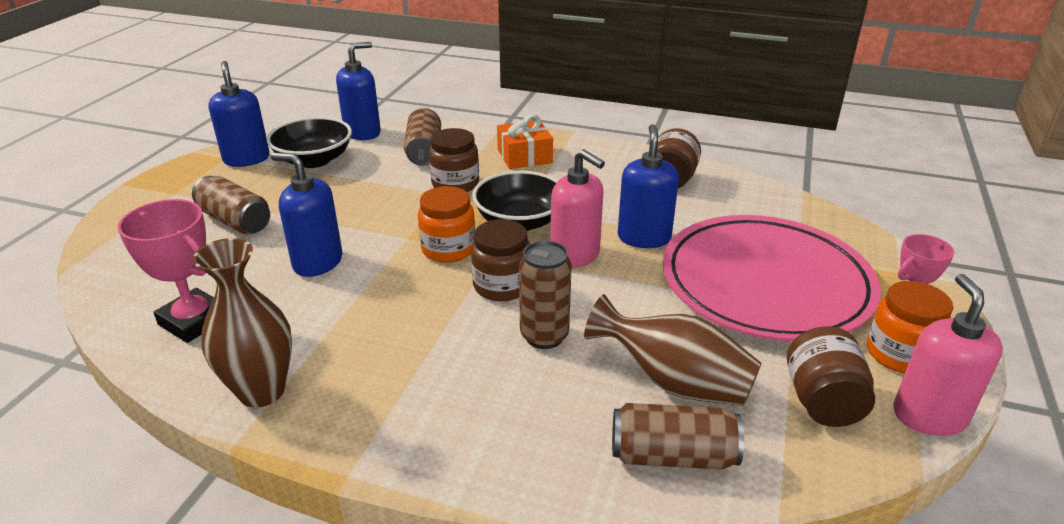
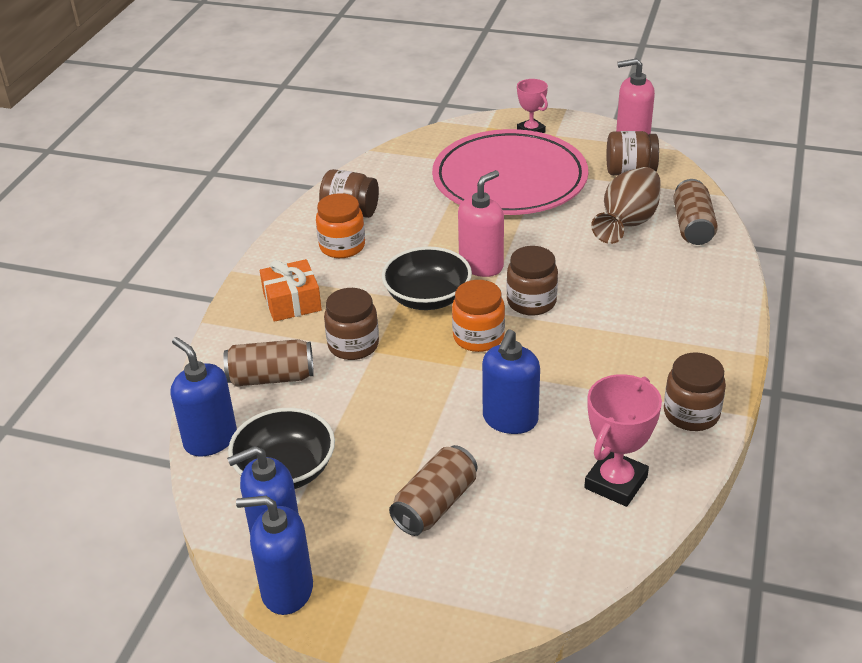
camera: 90 degrees left, 5 degrees up
brown vase [193,238,292,408] -> brown jar [664,352,726,431]
brown can [519,241,572,349] -> none
blue soap dispenser [618,124,679,248] -> blue soap dispenser moved to [236,496,313,615]
orange jar [867,281,953,373] -> orange jar moved to [316,193,365,258]

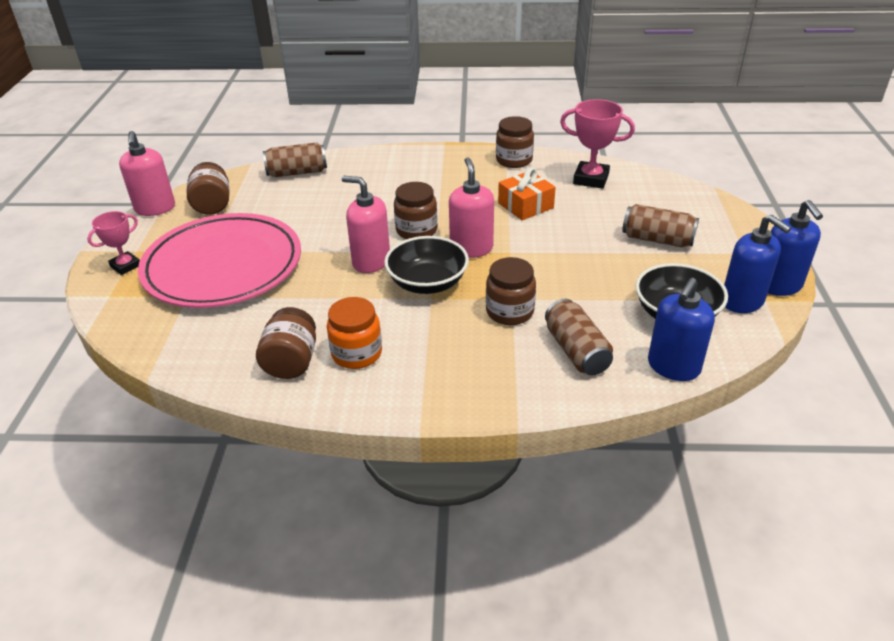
camera: 105 degrees left, 0 degrees up
orange gift [260,259,322,322] -> orange gift moved to [498,167,556,220]
orange jar [452,280,505,352] -> pink soap dispenser [449,157,494,258]
blue soap dispenser [482,329,540,434] -> none
brown vase [591,167,661,244] -> none

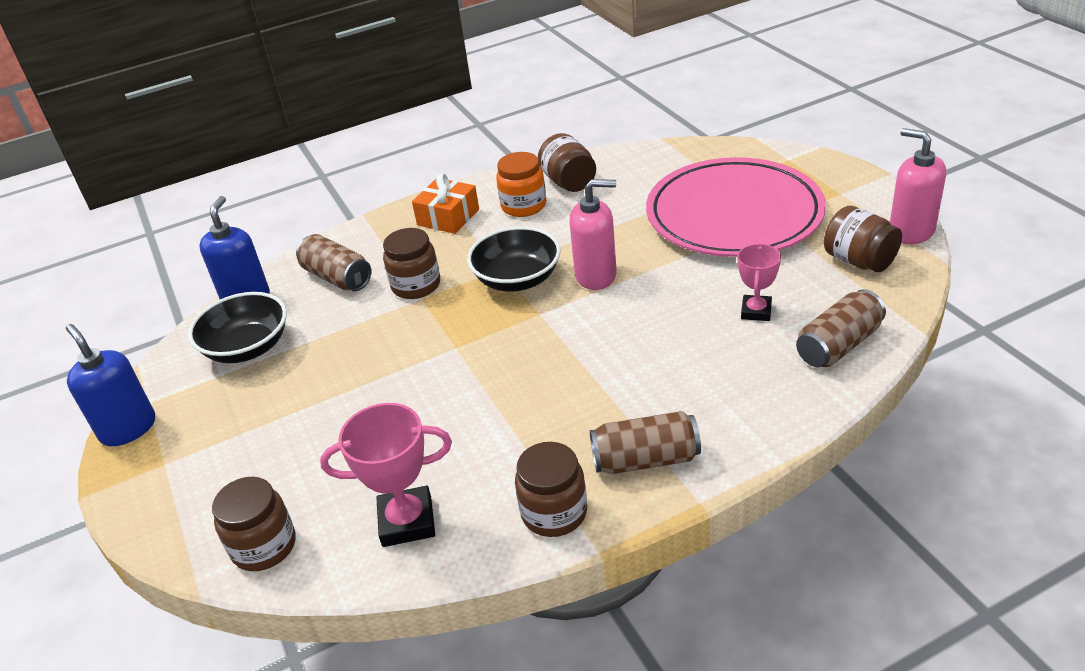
camera: 155 degrees right, 0 degrees up
pink trophy [87,211,140,275] -> pink trophy moved to [737,243,781,321]
brown jar [394,182,438,239] -> brown jar moved to [212,477,295,571]
pink soap dispenser [449,157,494,258] -> none
orange gift [498,167,556,220] -> orange gift moved to [412,173,479,234]
brown can [622,204,699,247] -> brown can moved to [590,411,701,474]
blue soap dispenser [724,215,791,313] -> none

